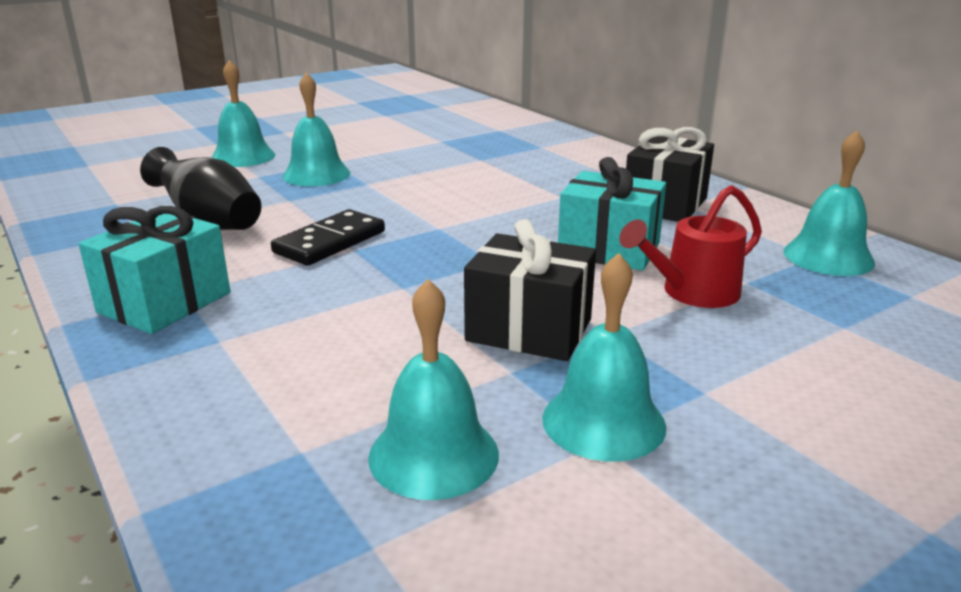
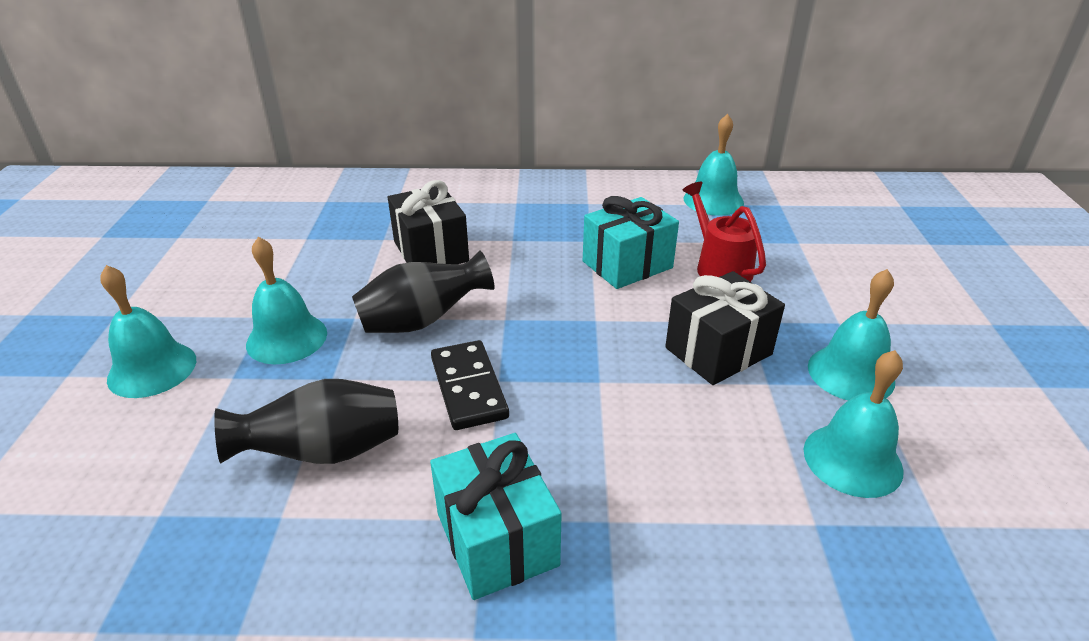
camera: 55 degrees left, 10 degrees up
red watering can [619,185,762,308] -> red watering can turned 150 degrees clockwise [682,182,766,282]
black gift [626,127,714,222] -> black gift moved to [388,180,469,264]
none -> black vase [352,251,495,333]

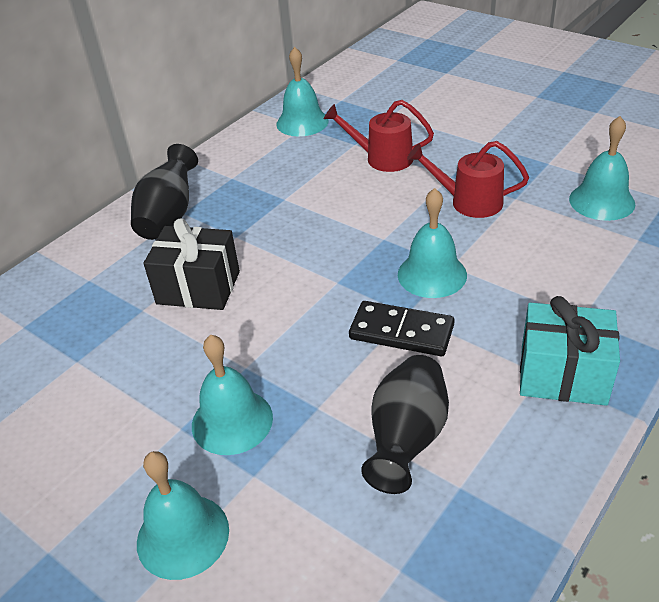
camera: 50 degrees left, 5 degrees up
black vase [352,251,495,333] -> black vase moved to [131,144,198,240]
turquoise gift [583,196,679,289] -> none
black gift [665,271,785,385] -> red watering can [407,141,529,218]
turquoise bell [808,269,895,400] -> turquoise bell moved to [398,188,467,298]

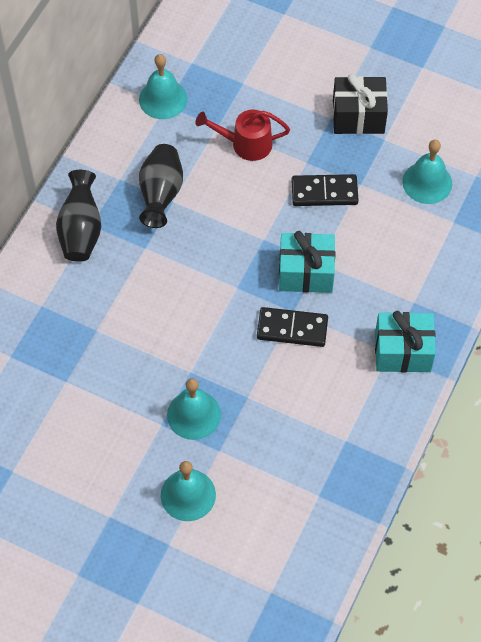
camera: 15 degrees left, 20 degrees up
black gift [143,218,240,310] -> black gift moved to [333,74,388,134]
black vase [361,355,449,494] -> black vase moved to [139,144,183,228]
turquoise bell [398,188,467,298] -> turquoise gift [279,231,336,293]
red watering can [407,141,529,218] -> black domino [291,174,359,206]

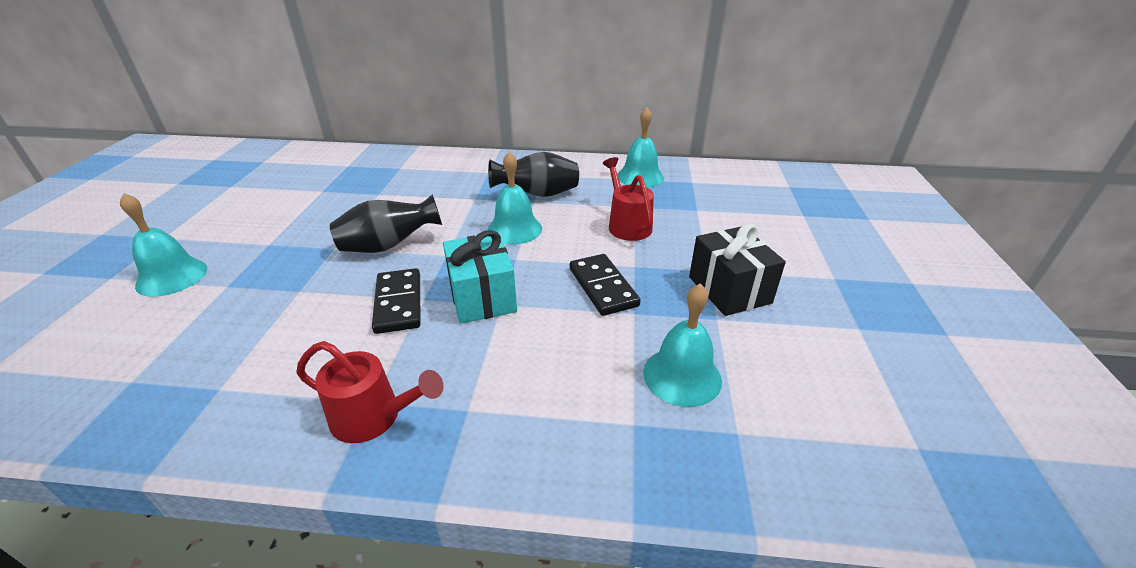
camera: 70 degrees right, 25 degrees down
black vase [56,170,101,262] -> black vase moved to [330,194,442,253]
turquoise bell [167,378,221,440] -> turquoise bell moved to [487,151,542,244]
turquoise gift [375,311,436,372] -> red watering can [296,341,443,443]

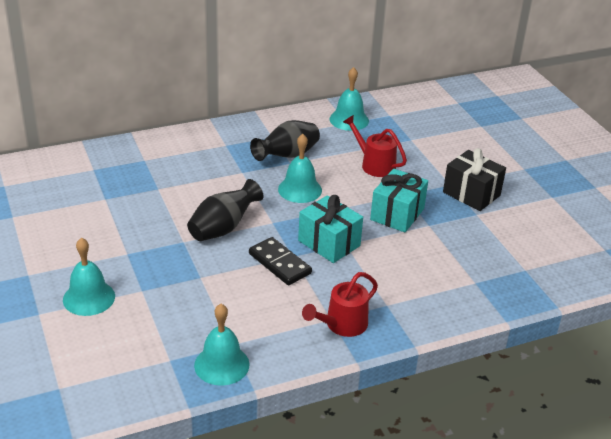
camera: 30 degrees left, 0 degrees up
red watering can [296,341,443,443] -> red watering can turned 150 degrees clockwise [302,272,378,337]
black domino [570,254,641,316] -> turquoise gift [370,168,428,232]
turquoise bell [643,284,722,407] -> turquoise bell moved to [194,304,250,386]

